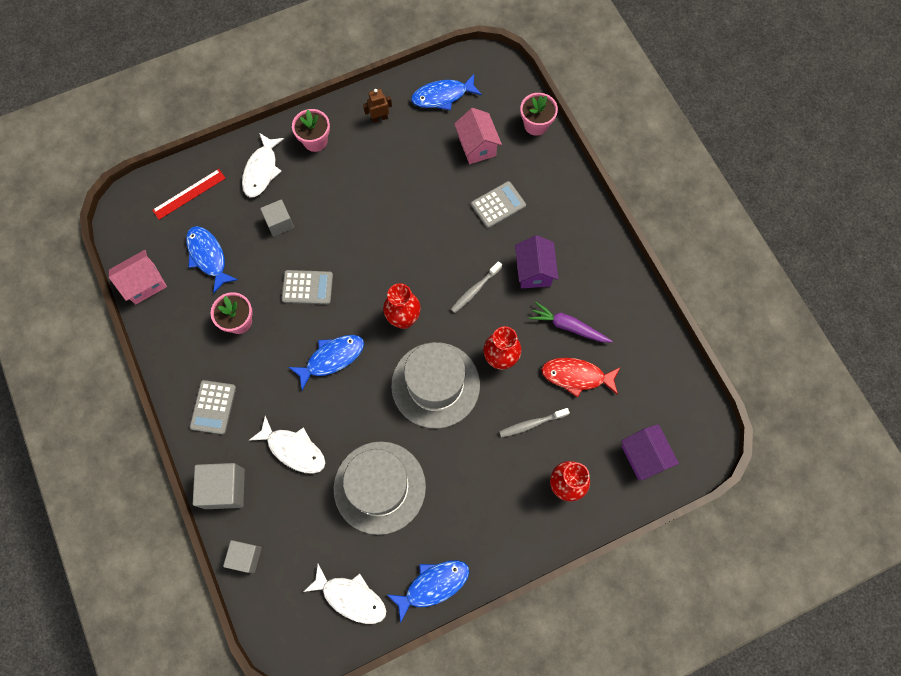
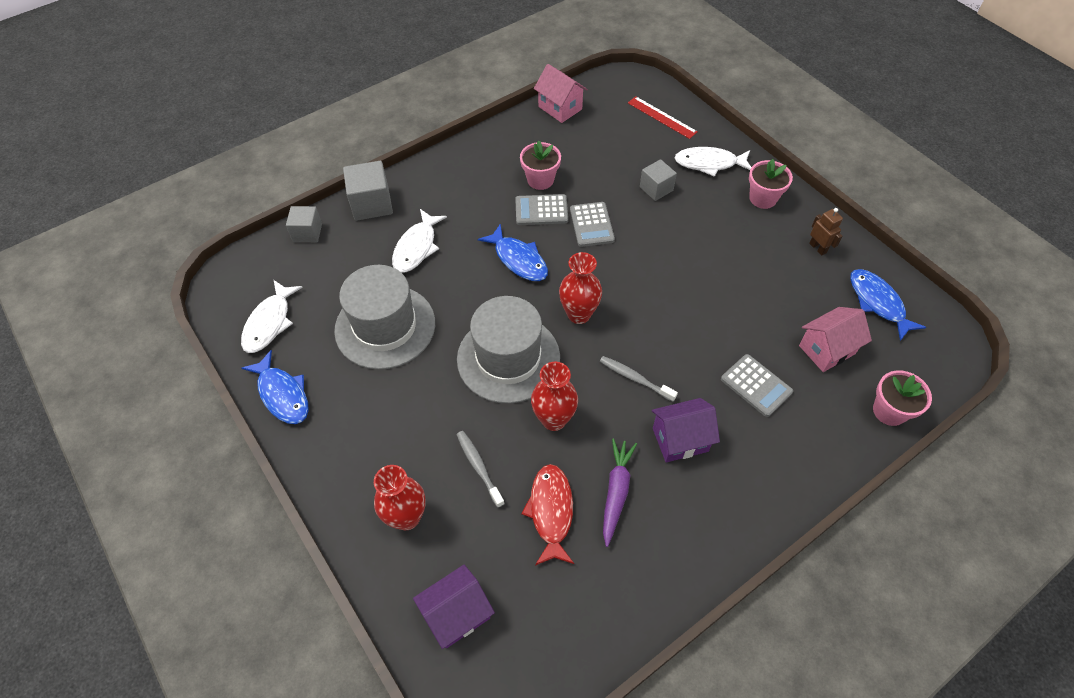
camera: 80 degrees right, 15 degrees down
blue fish [186,226,238,293] -> none
grey calculator [190,380,236,434] -> grey calculator moved to [515,194,568,225]

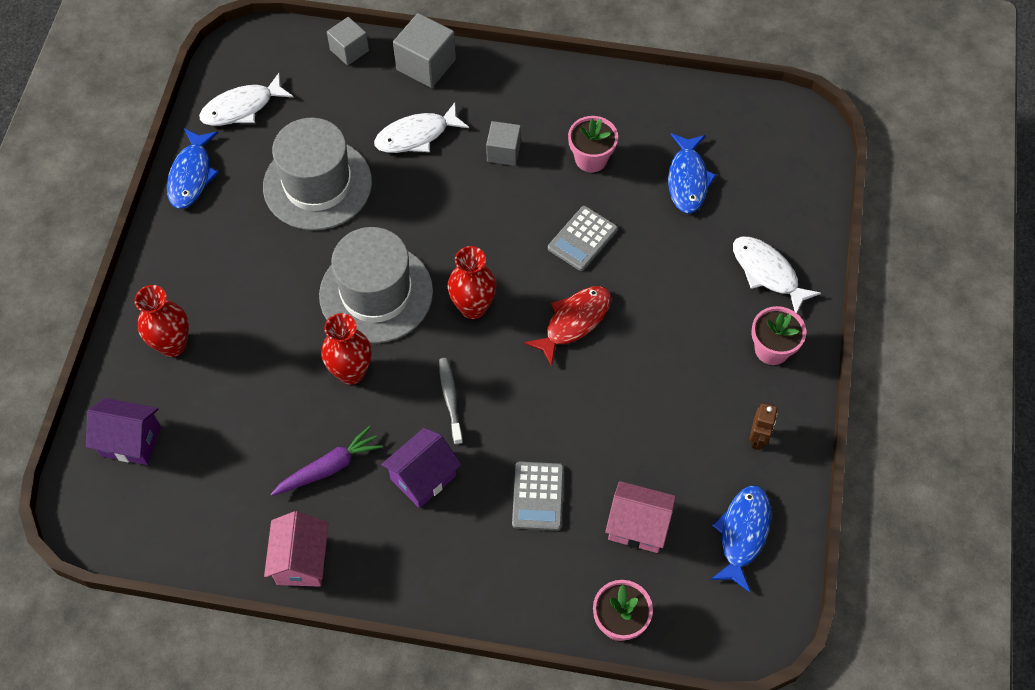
camera: 45 degrees right, 5 degrees up
grey toothbrush [456,431,505,508] -> none
blue fish [478,224,548,281] -> blue fish moved to [668,133,717,214]
grey calculator [515,194,568,225] -> none
red fish [521,464,574,566] -> red fish moved to [524,286,611,367]
pink house [534,64,588,123] -> pink house moved to [264,511,328,587]
red ruler [628,96,698,139] -> none
grey cube [640,159,677,201] -> grey cube moved to [486,121,521,166]
purple house [652,398,720,462] -> purple house turned 75 degrees counterclockwise [381,428,461,508]

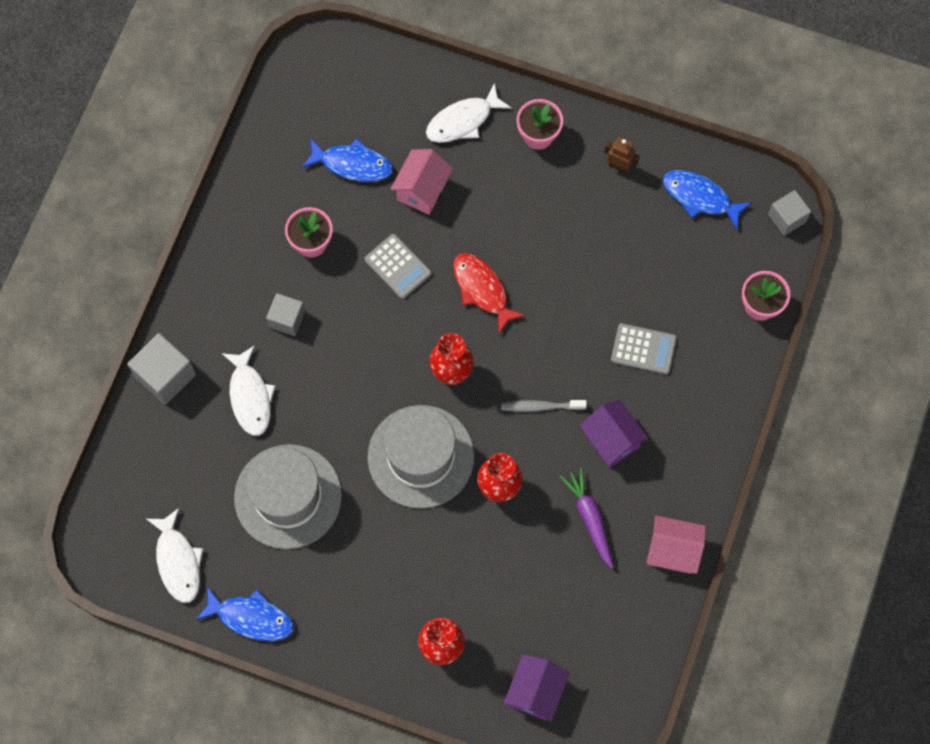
camera: 80 degrees left, 10 degrees up
grey cube [327,17,369,66] -> grey cube moved to [768,190,811,236]
pink house [605,481,676,553] -> pink house moved to [391,149,453,215]

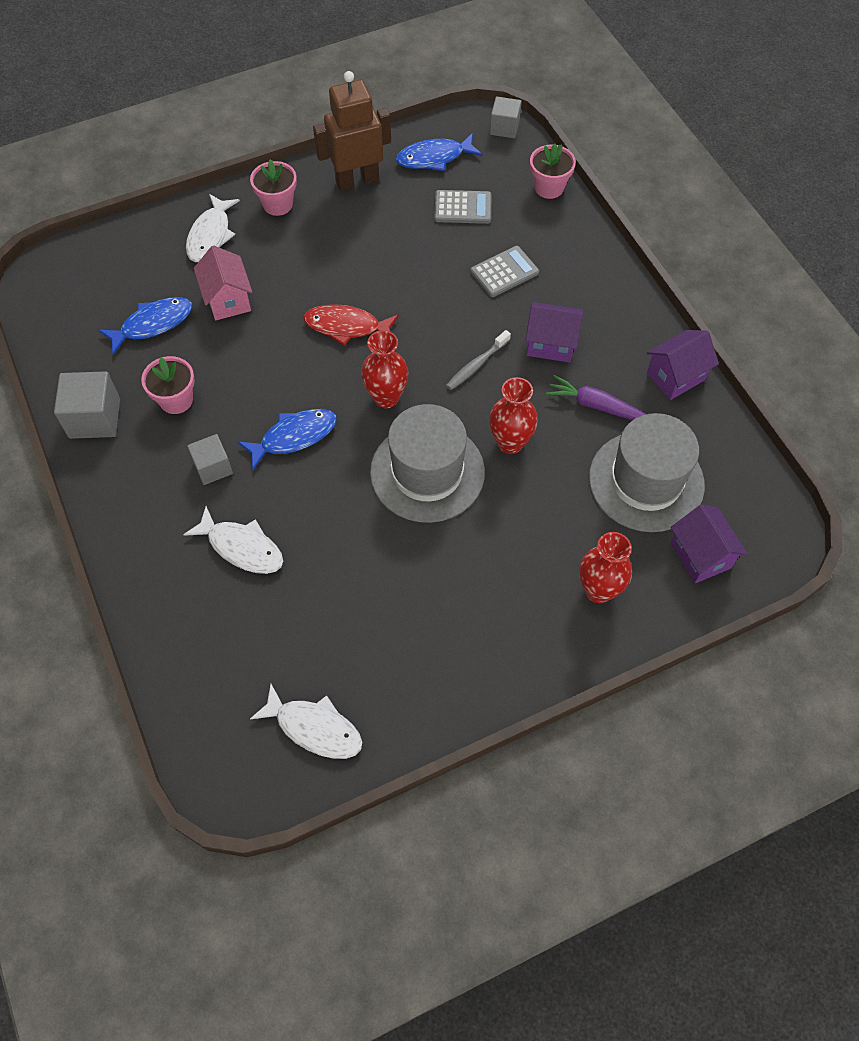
camera: 45 degrees left, 10 degrees down
grey cube [127,333,196,405] -> grey cube moved to [54,371,120,439]
blue fish [196,586,294,641] -> blue fish moved to [238,409,337,470]
grey hat [234,444,342,549] -> grey hat moved to [589,413,705,532]
grey calculator [364,234,432,299] -> grey calculator moved to [434,190,492,224]
brown robot [604,137,640,173] -> brown robot [313,71,391,191], size x2.16
pink house [647,516,706,574] -> purple house [647,330,719,400]

